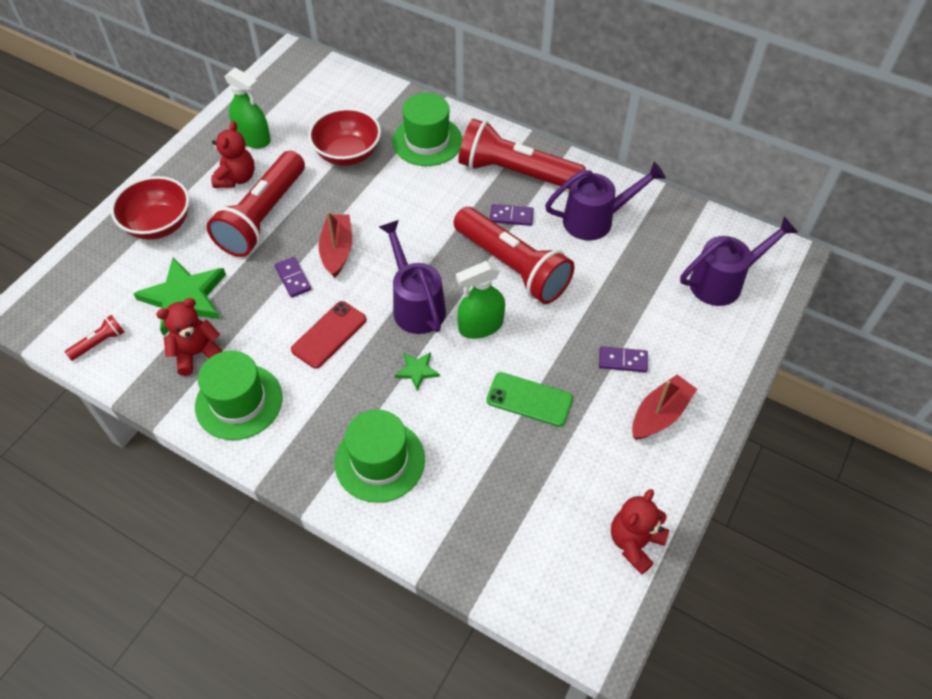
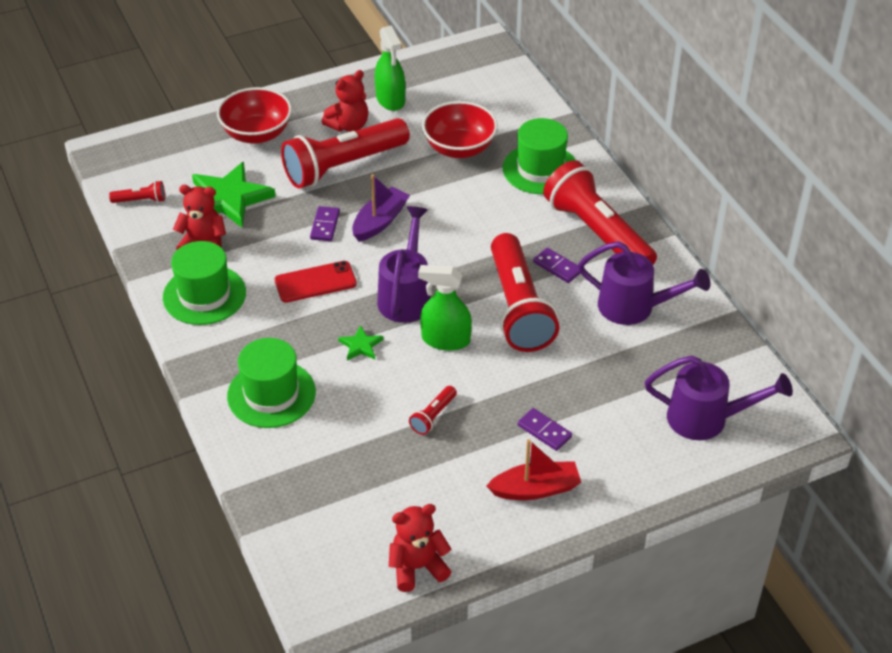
camera: 35 degrees right, 10 degrees down
red boat [319,211,352,278] -> purple boat [352,174,410,242]
green phone [486,372,573,427] -> red flashlight [409,386,457,435]

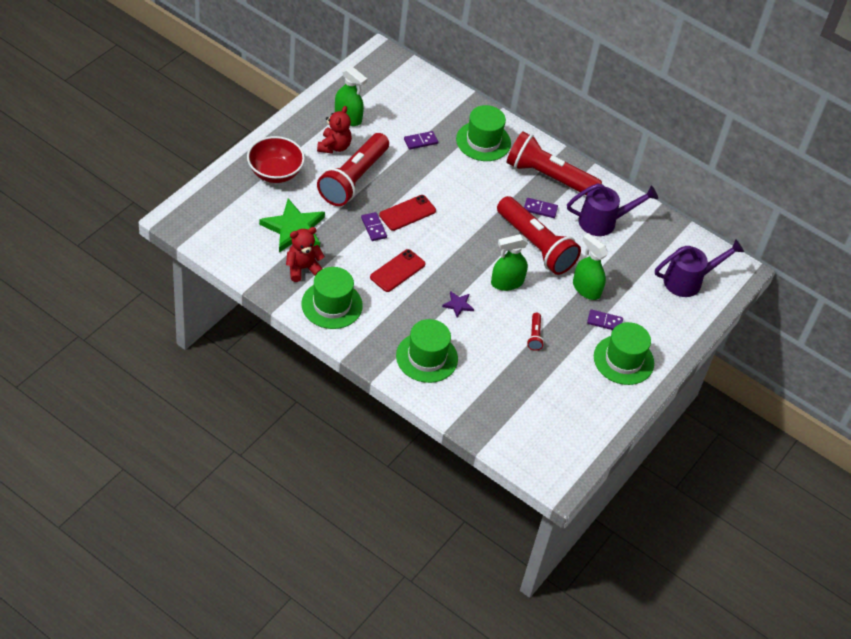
camera: 35 degrees left, 5 degrees up
red flashlight [109,181,165,203] -> none
green star [338,325,383,360] -> purple star [442,291,474,317]
purple boat [352,174,410,242] -> red phone [379,195,436,231]
purple watering can [377,206,431,323] -> none
red teddy bear [389,504,451,592] -> none
red bowl [422,101,498,158] -> purple domino [404,131,438,150]
red boat [487,439,581,500] -> green hat [594,322,654,385]
none -> green spray bottle [573,233,608,300]

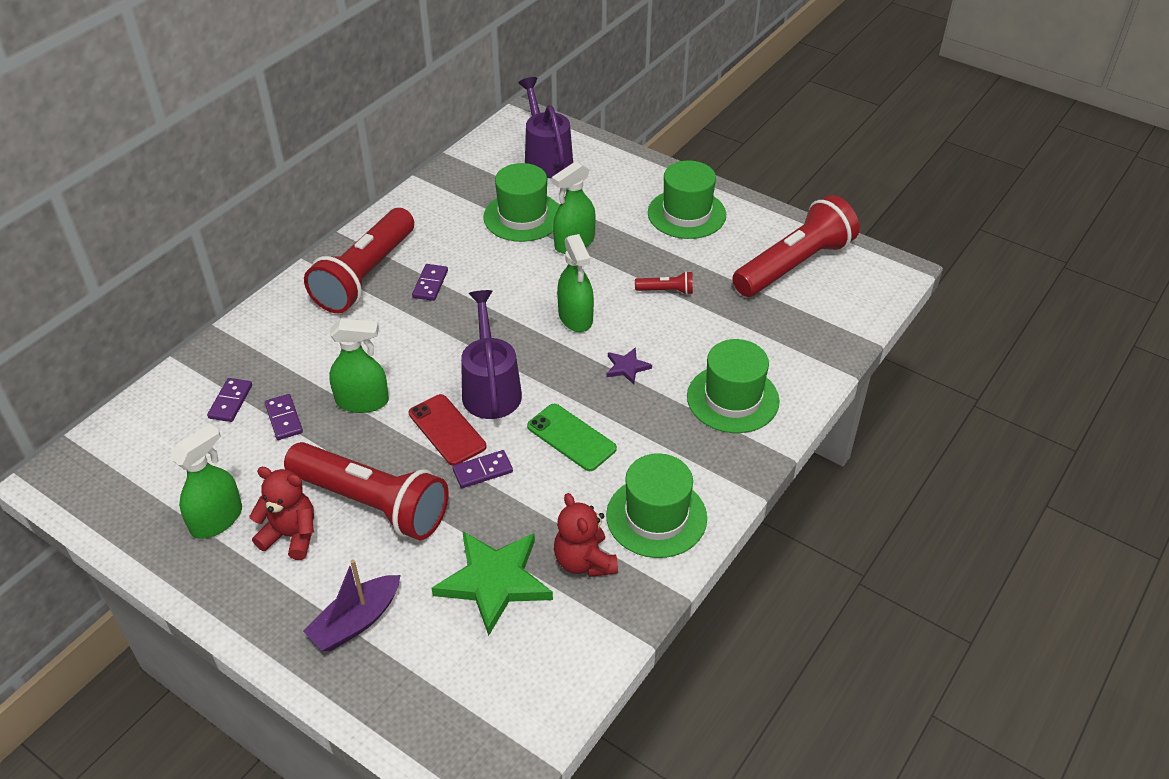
camera: 85 degrees left, 5 degrees down
red bowl [247,136,305,183] -> purple boat [303,559,401,651]
red phone [370,249,426,292] -> green phone [527,404,617,471]
green hat [456,105,511,161] -> green hat moved to [483,163,559,242]
red flashlight [497,196,581,275] -> red flashlight moved to [732,195,859,297]
purple watering can [567,183,658,236] -> purple watering can moved to [461,290,522,419]
purple domino [587,309,623,330] -> purple domino moved to [207,378,252,422]
none -> green spray bottle [329,319,389,413]

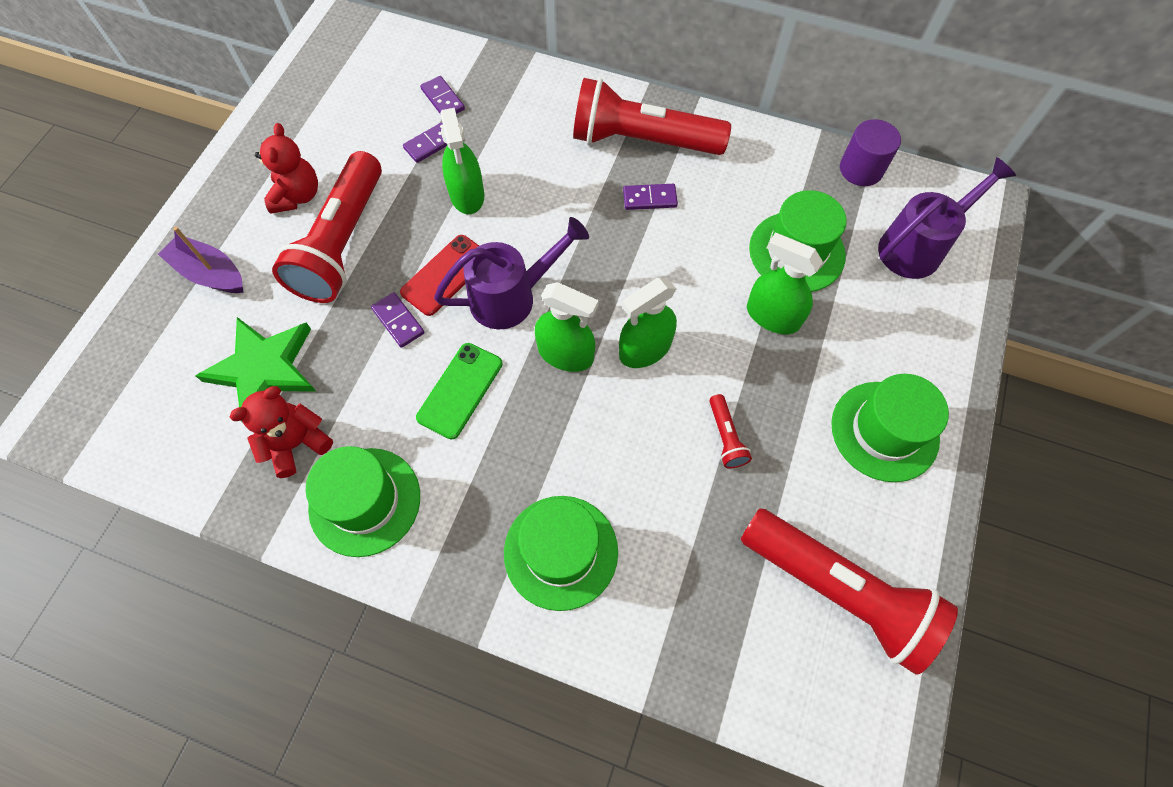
camera: 75 degrees right, 20 degrees up
green spray bottle [170,423,242,539] -> green spray bottle moved to [535,282,599,372]
purple domino [207,378,252,422] -> purple domino turned 60 degrees clockwise [420,76,465,115]
purple star [606,347,652,384] -> none
none -> purple cylinder [840,119,901,186]

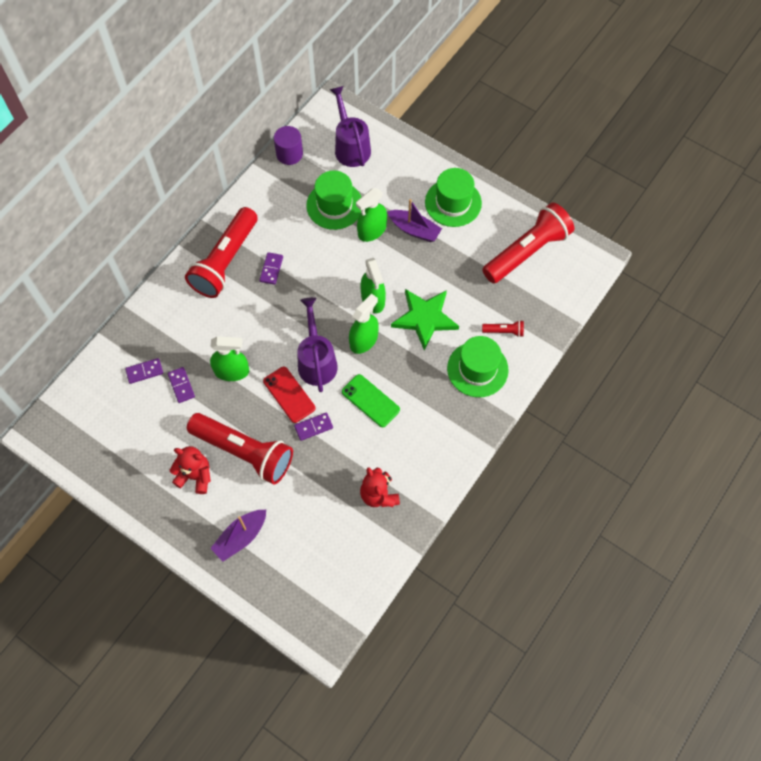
camera: 75 degrees left, 0 degrees up
green star [196,317,317,421] -> green star moved to [391,289,459,351]
green hat [306,446,420,557] -> none
red flashlight [709,394,752,468] -> red flashlight moved to [482,320,524,337]
none -> purple boat [387,199,442,242]

